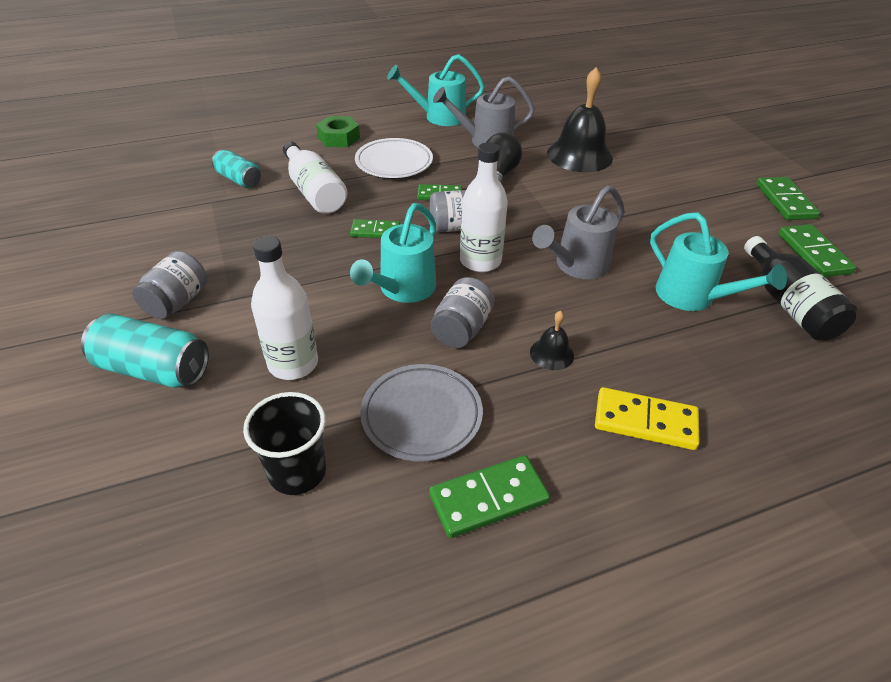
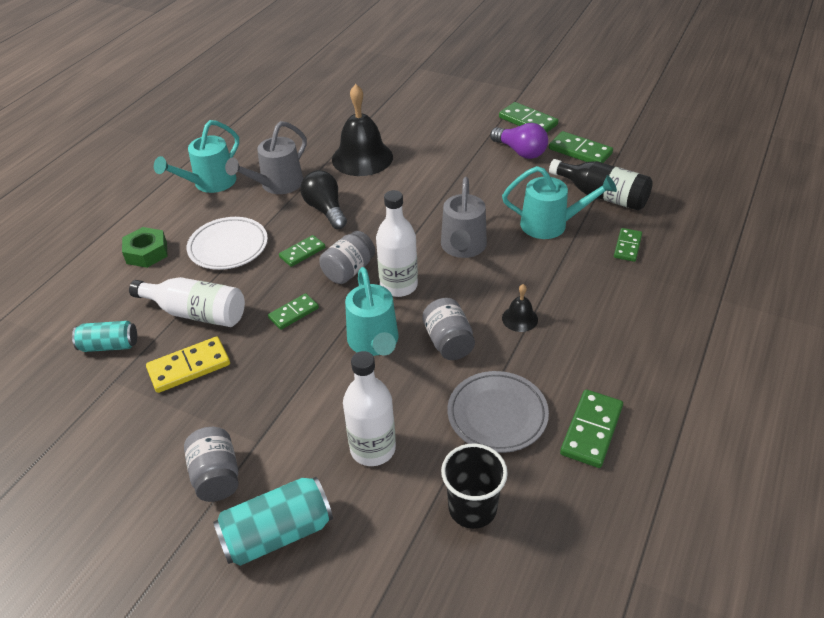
camera: 40 degrees left, 0 degrees up
yellow domino [595,387,699,450] -> yellow domino moved to [146,337,230,393]
none -> purple light bulb [490,123,548,159]
none -> green domino [614,228,642,262]

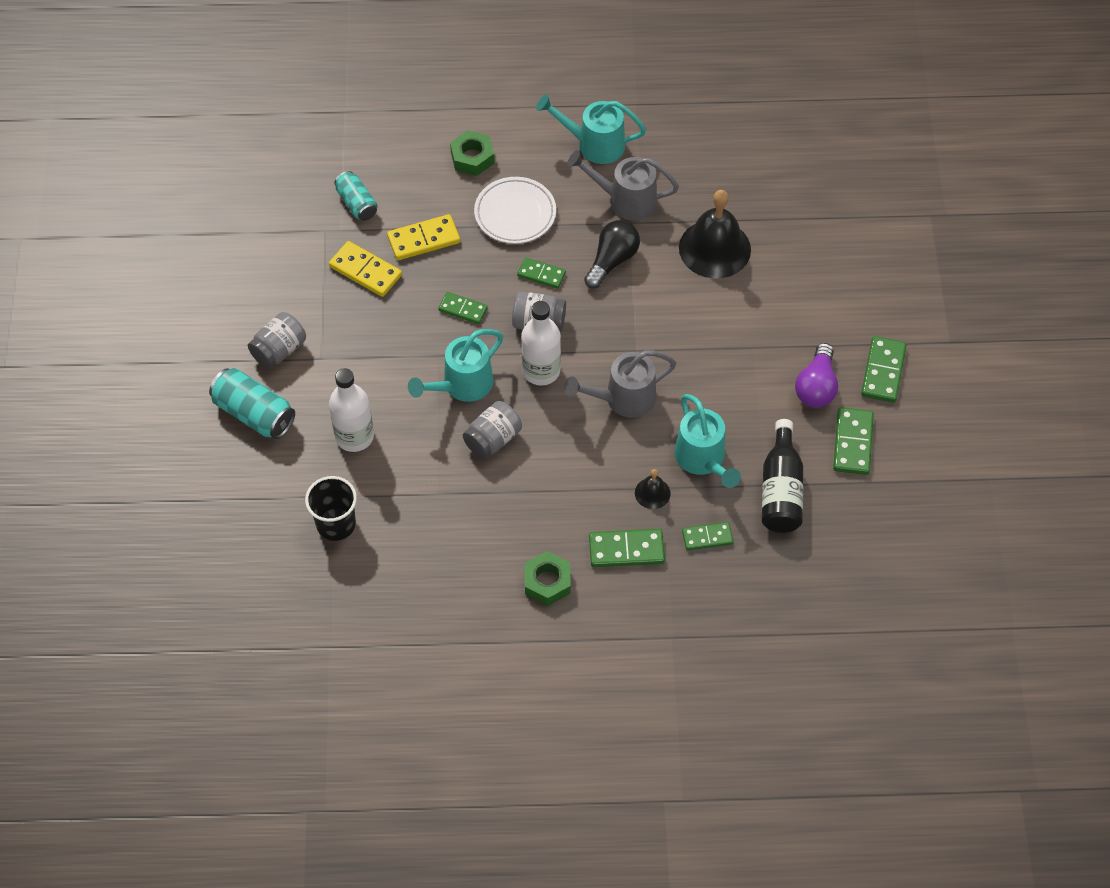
camera: 60 degrees right, 15 degrees up
white bottle [129,277,245,327] -> yellow domino [387,214,460,260]
grey plate [448,371,549,453] -> none
black bell [502,284,538,332] -> black bell moved to [635,469,671,509]
green domino [560,389,623,468] -> green domino moved to [589,529,665,567]
none -> green nut [525,551,571,606]

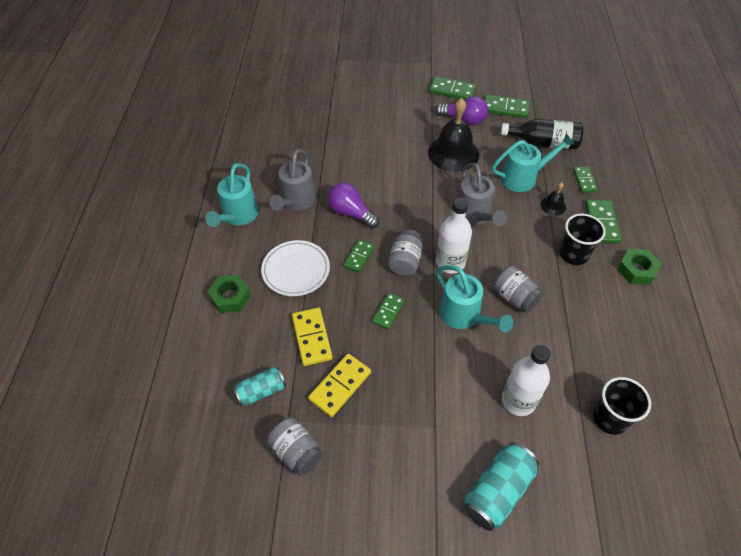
camera: 85 degrees left, 5 degrees down
grey jar [248,312,306,369] -> grey jar moved to [267,418,323,476]
black light bulb [584,220,640,289] -> purple light bulb [328,183,379,229]
black bell [679,190,751,278] -> black bell moved to [428,98,479,172]
none -> black cup [560,214,606,265]

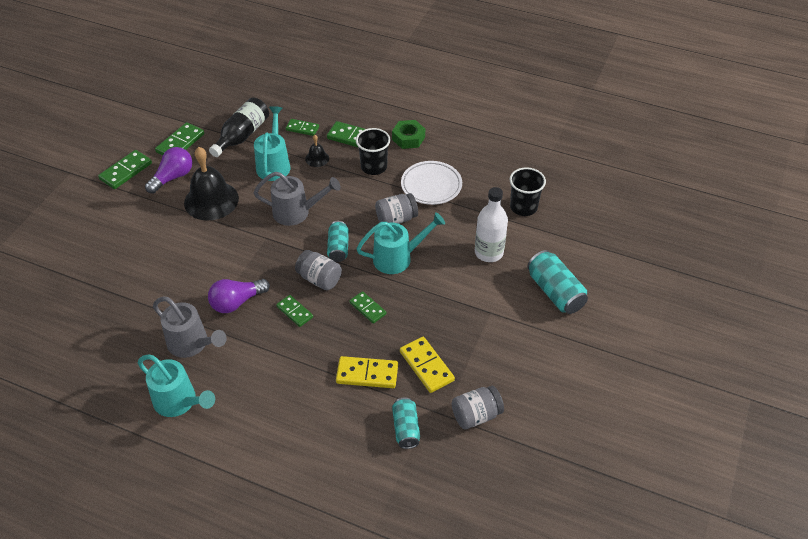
camera: 70 degrees left, 5 degrees down
green nut [208,275,251,313] -> none
white plate [261,240,330,296] -> white plate moved to [401,161,462,205]
white bottle [436,198,472,274] -> turquoise can [327,221,349,262]

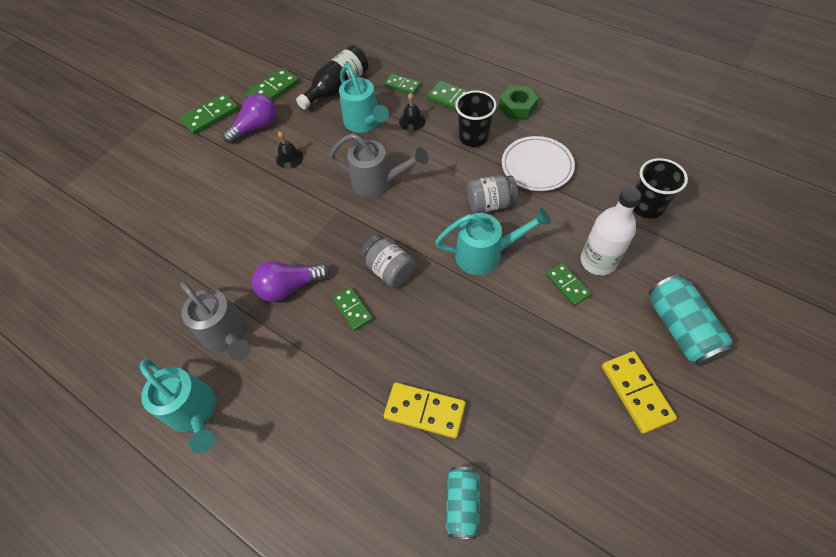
camera: 15 degrees right, 10 degrees up
black bell [184,147,239,220] -> black bell [276,131,303,169], size x0.46
turquoise watering can [254,106,291,181] -> turquoise watering can turned 135 degrees clockwise [339,64,389,133]
turquoise can [327,221,349,262] -> none
green domino [349,291,386,324] -> green domino moved to [546,263,591,306]
yellow domino [400,337,455,393] -> yellow domino moved to [602,351,677,434]
grey jar [452,386,504,429] -> none

